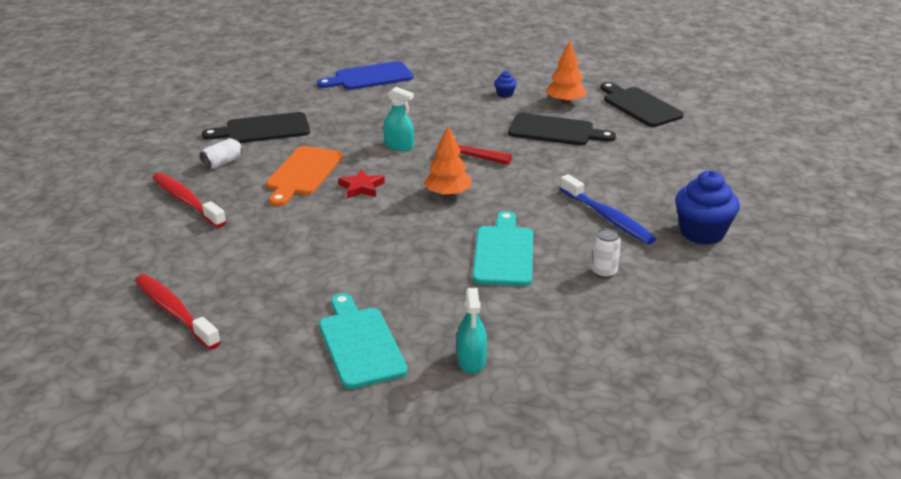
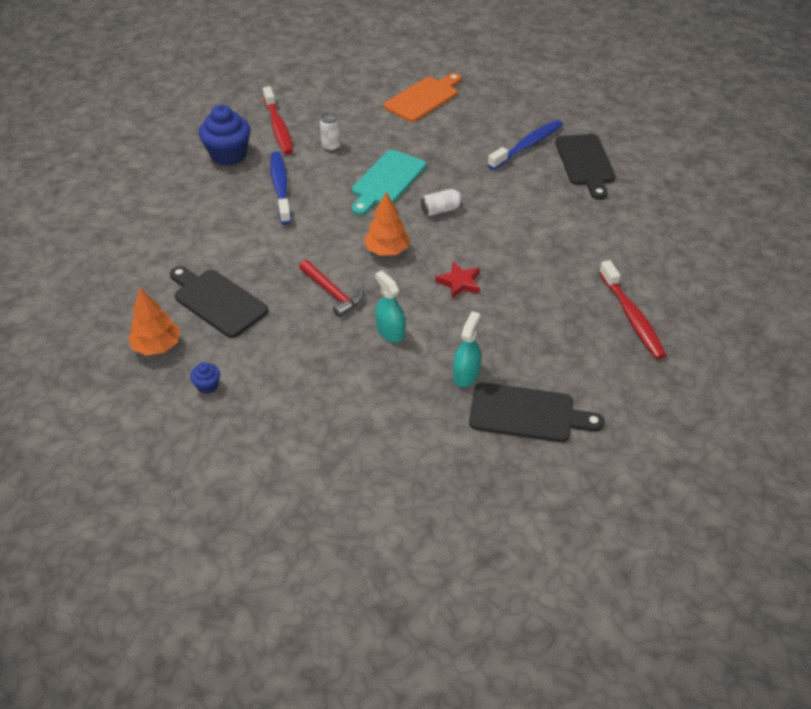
camera: 155 degrees left, 15 degrees up
red toothbrush [135,274,221,350] -> red toothbrush moved to [263,86,293,155]
white can [199,138,242,169] -> white can moved to [421,189,462,216]
orange cutting board [266,146,343,206] -> orange cutting board moved to [384,73,461,122]
blue cutting board [317,61,413,90] -> none
turquoise cutting board [319,293,408,389] -> blue toothbrush [487,120,563,170]
turquoise spray bottle [457,288,487,374] -> turquoise spray bottle moved to [453,311,481,387]
black cutting board [600,82,684,127] -> black cutting board moved to [555,134,616,200]

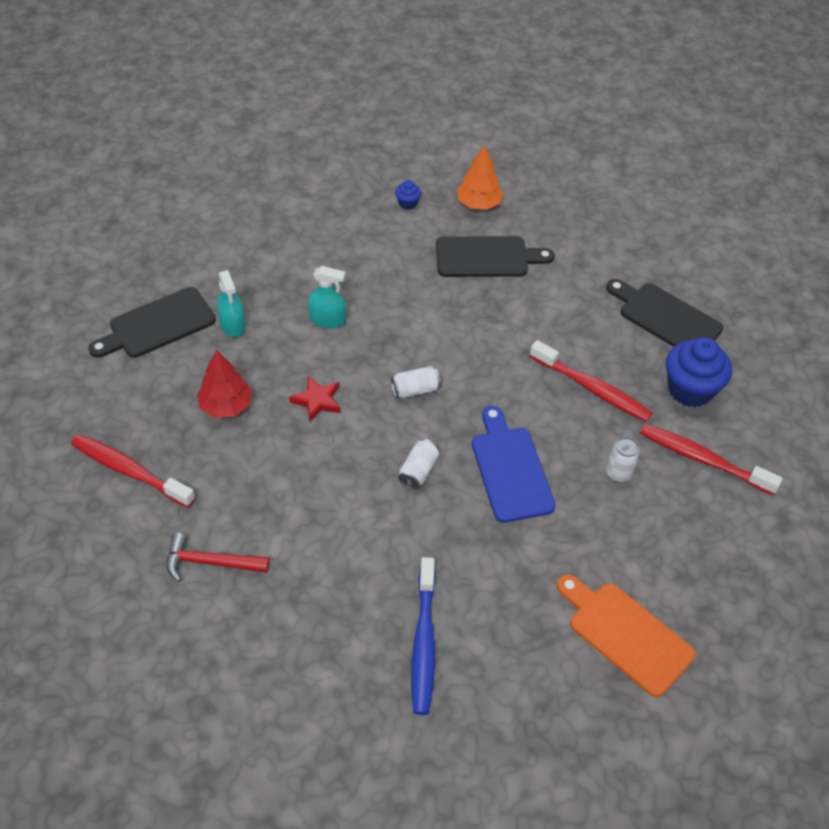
camera: 135 degrees right, 5 degrees up
blue toothbrush [270,151,291,224] -> red toothbrush [530,340,653,422]
red hammer [299,260,364,318] -> red hammer moved to [167,533,270,582]
turquoise cutting board [352,150,426,215] -> blue cutting board [472,406,555,523]
orange tree [364,192,410,256] -> white can [391,366,441,398]
orange cutting board [384,73,461,122] -> orange cutting board turned 135 degrees clockwise [557,574,695,697]
black cutting board [555,134,616,200] -> black cutting board moved to [606,279,723,347]
none -> red tree [197,350,252,418]

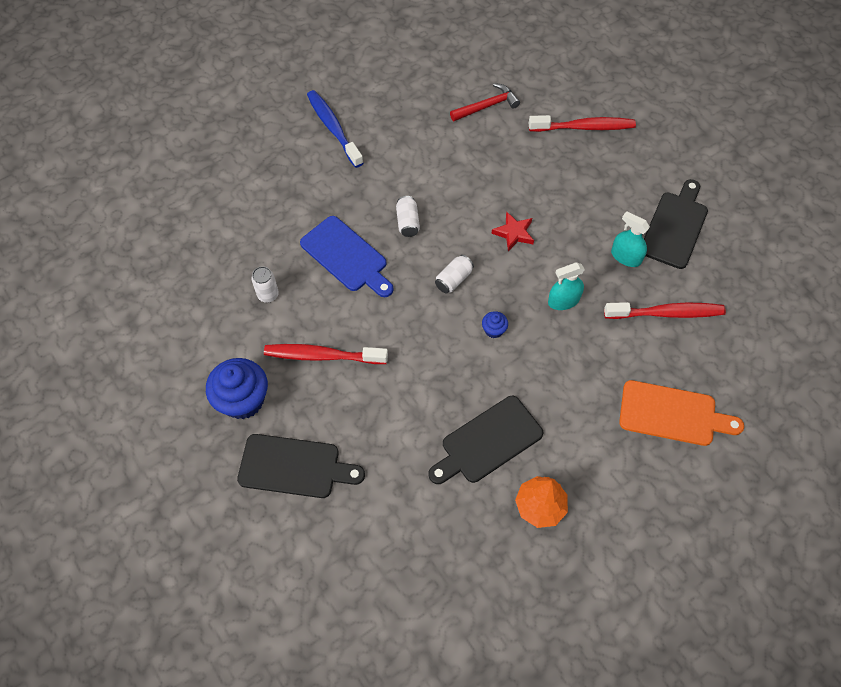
camera: 150 degrees right, 10 degrees up
red tree [197,350,252,418] -> none
blue cupcake [395,180,421,210] -> blue cupcake moved to [482,311,508,338]
orange cutting board [557,574,695,697] -> orange cutting board moved to [619,380,744,446]
red toothbrush [640,424,783,495] -> red toothbrush moved to [604,302,726,319]

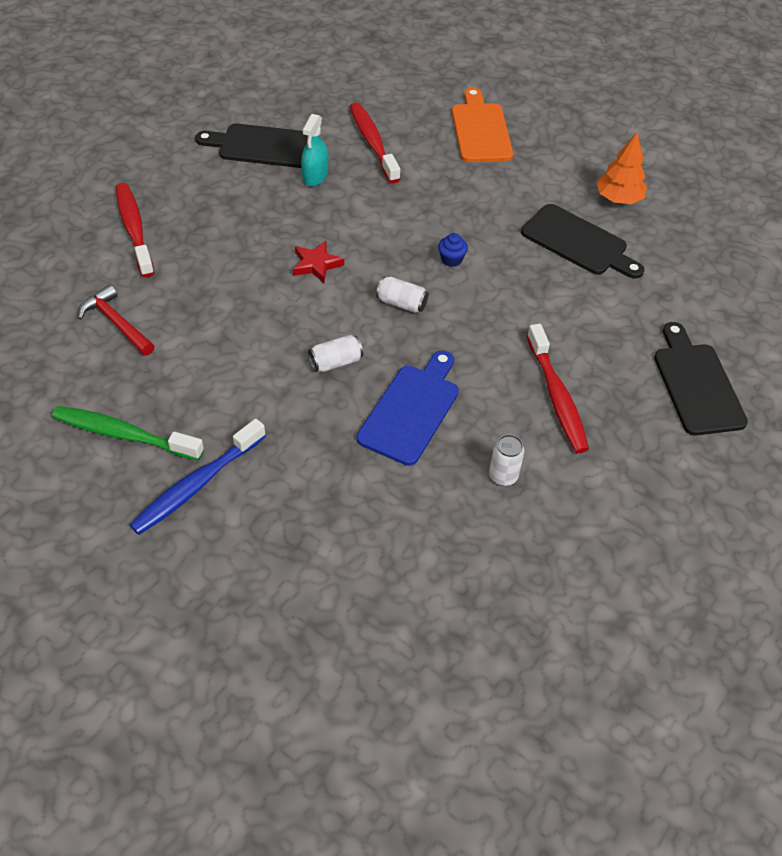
camera: 110 degrees left, 10 degrees down
blue cupcake [206,358,268,419] -> none
turquoise spray bottle [548,262,585,310] -> none
none -> green toothbrush [52,406,204,461]

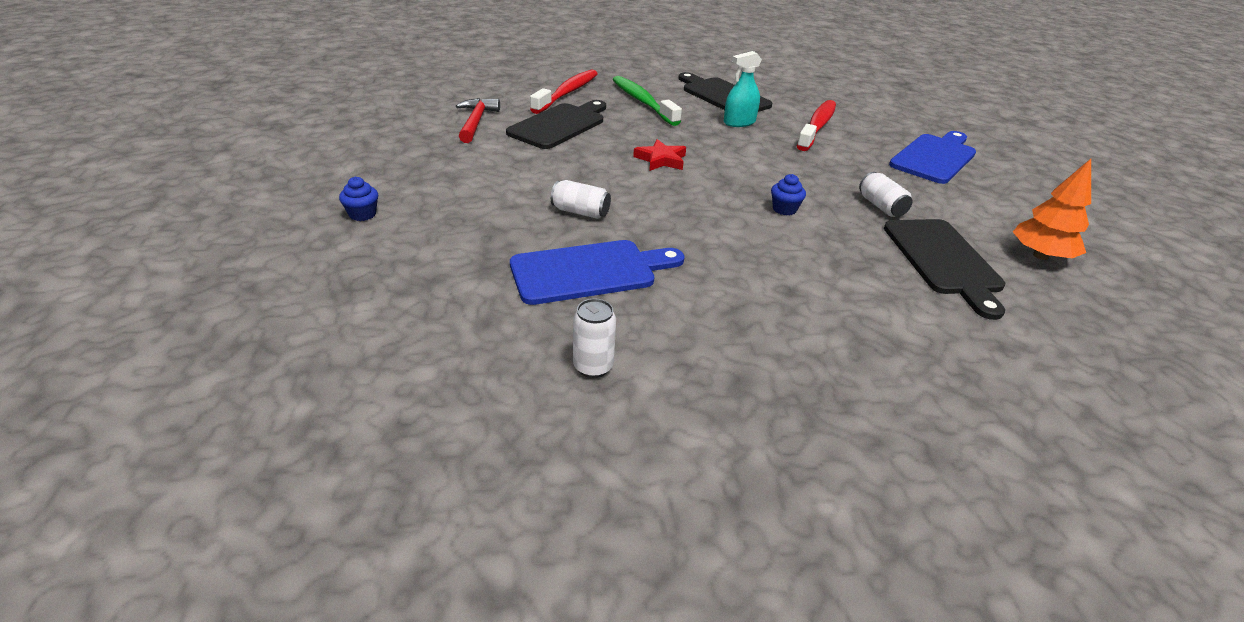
camera: 45 degrees right, 15 degrees down
green toothbrush [52,406,204,461] -> green toothbrush moved to [613,76,682,126]
blue toothbrush [130,419,266,535] -> blue cupcake [339,177,378,221]
white can [376,277,428,313] -> white can moved to [859,172,913,217]
orange cutting board [452,87,513,162] -> blue cutting board [889,131,976,184]
red toothbrush [527,324,589,453] -> none
black cutting board [654,322,748,435] -> black cutting board moved to [506,100,606,149]

